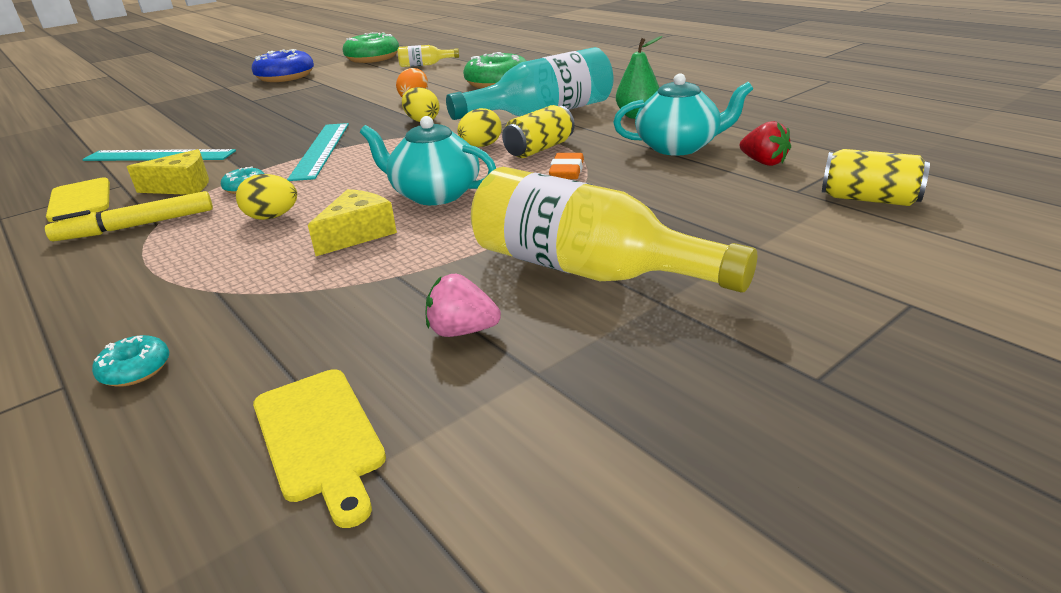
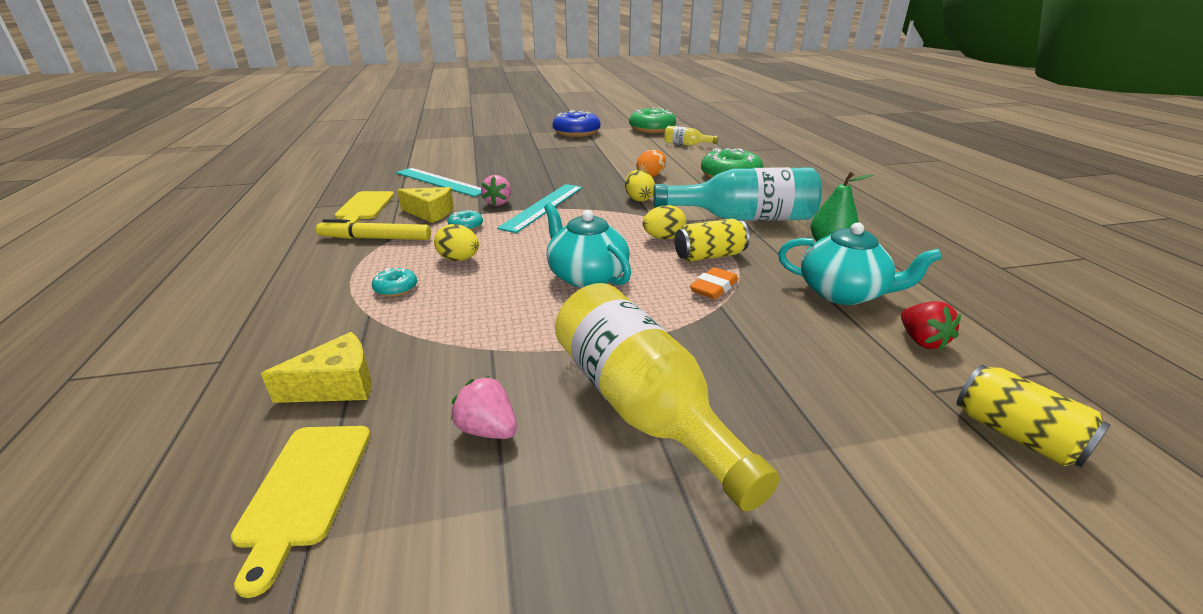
camera: 25 degrees right, 0 degrees up
turquoise donut [92,335,169,387] -> turquoise donut moved to [372,268,417,297]
yellow cheese [308,189,397,256] -> yellow cheese moved to [261,332,371,403]
none -> pink strawberry [481,175,511,206]

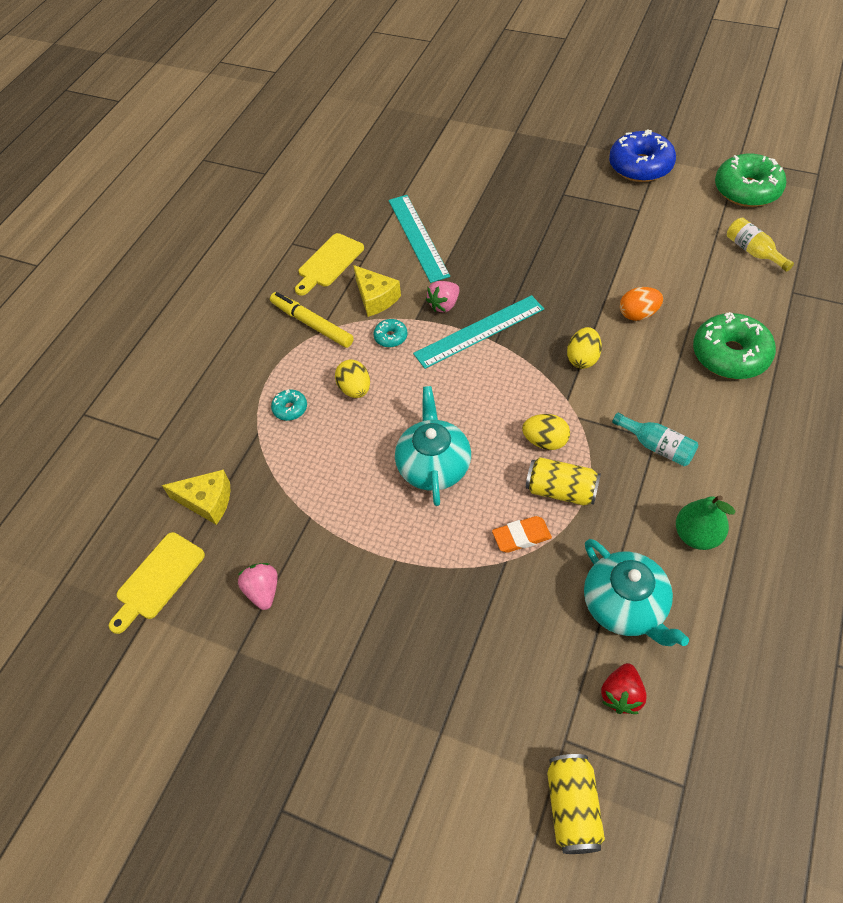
camera: 40 degrees right, 25 degrees up
yellow bottle [555,283,780,511] -> none
turquoise bottle [653,167,822,221] -> turquoise bottle [612,412,698,466], size x0.47

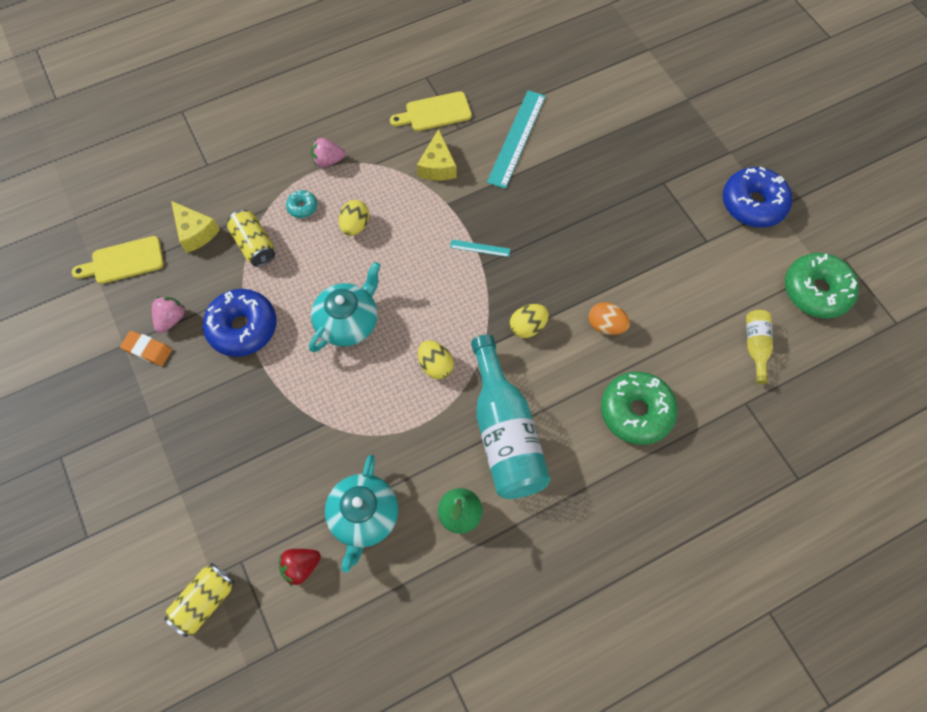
camera: 35 degrees right, 10 degrees up
yellow marker [270,292,354,348] -> none
turquoise donut [373,319,407,347] -> none
turquoise ruler [413,295,544,369] -> turquoise ruler [450,240,510,257], size x0.46
pink strawberry [426,281,460,312] -> pink strawberry moved to [311,138,345,168]
orange eraser [492,516,552,553] -> orange eraser moved to [120,331,172,366]
yellow can [526,457,601,506] -> yellow can moved to [227,210,275,267]
turquoise bottle [612,412,698,466] -> turquoise bottle [471,334,550,499], size x2.12
none -> blue donut [203,289,276,357]

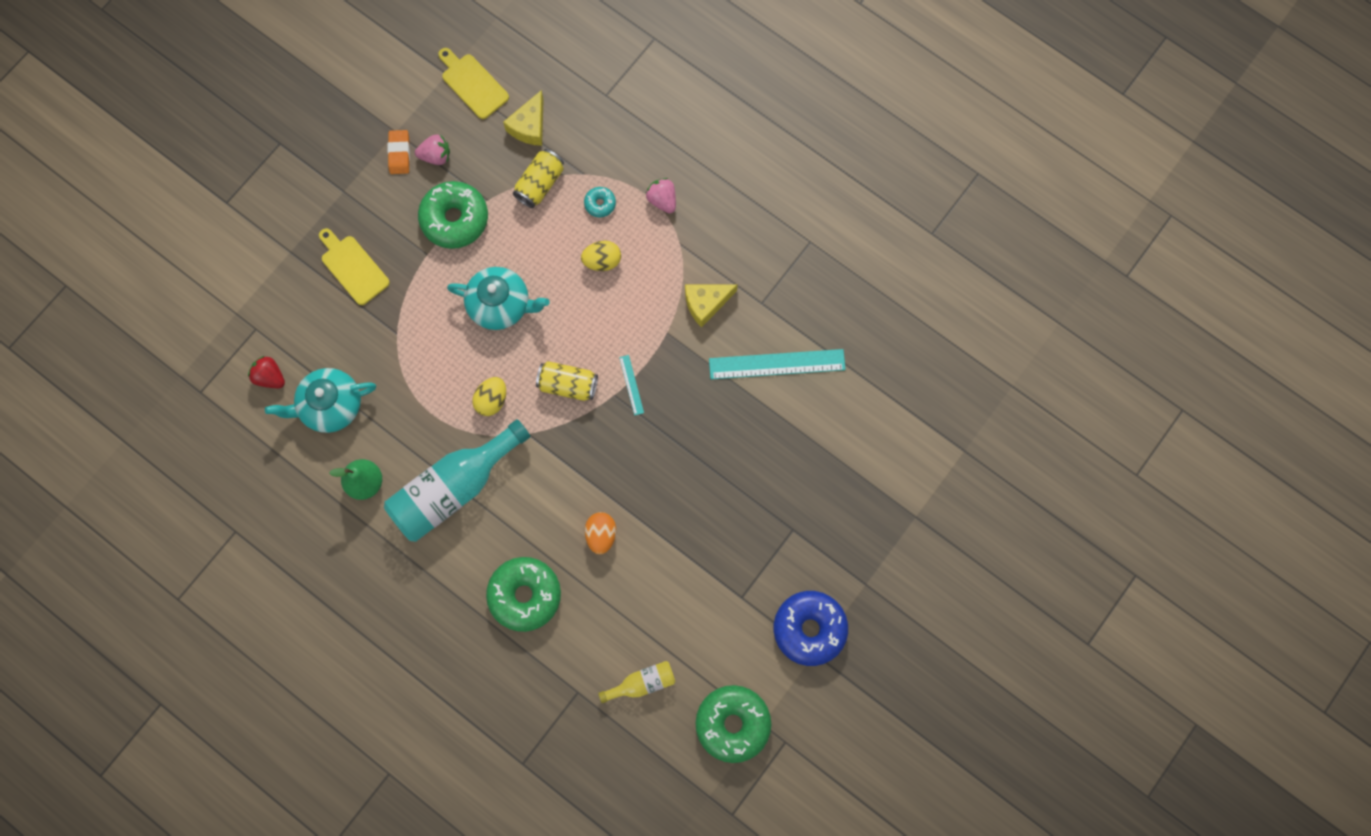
camera: 65 degrees right, 10 degrees up
yellow can [164,563,235,637] -> yellow can moved to [536,361,598,401]
blue donut [203,289,276,357] -> green donut [418,181,488,249]
yellow cutting board [390,91,472,131] -> yellow cutting board moved to [319,228,390,305]
yellow egg [510,304,549,338] -> none

